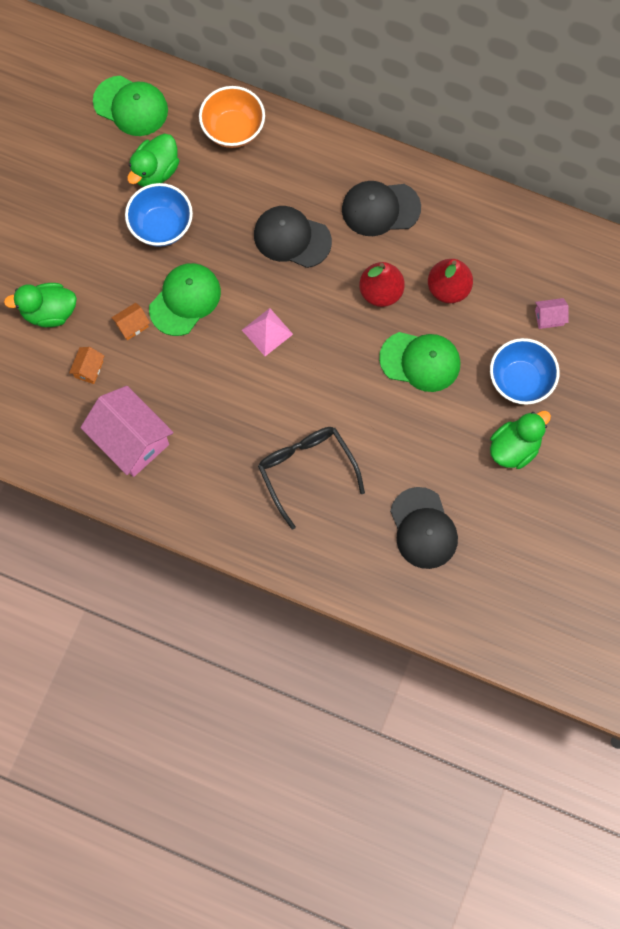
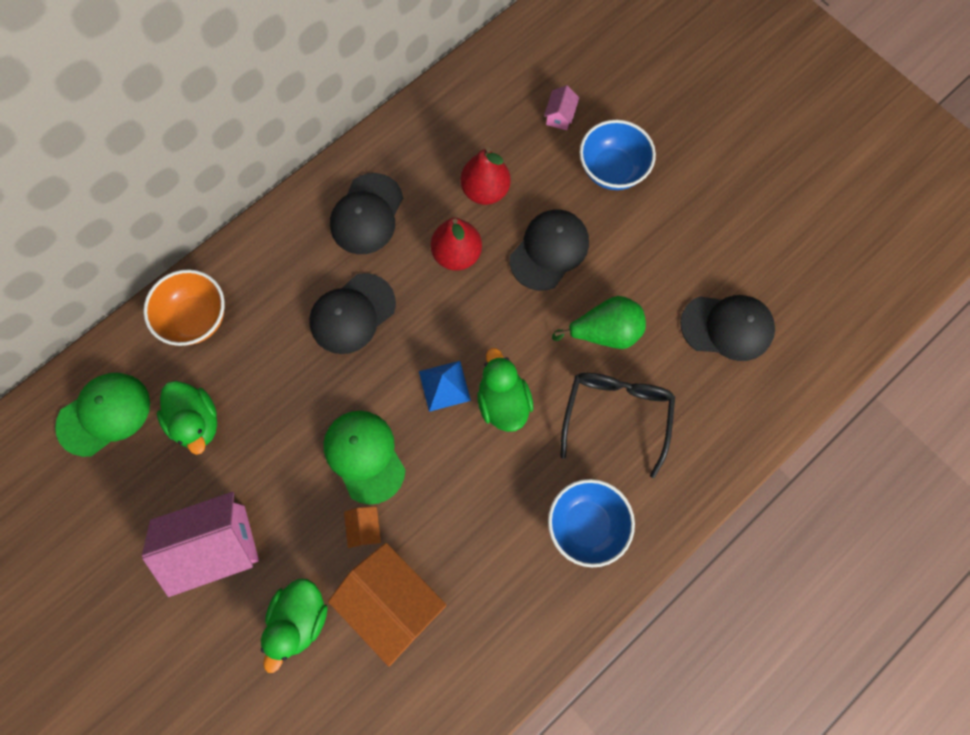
camera: 65 degrees left, 0 degrees up
orange house [69,347,104,384] -> orange house [328,543,446,666], size x2.30
pink house [80,386,173,477] -> pink house moved to [142,492,259,597]
blue bowl [125,183,193,247] -> blue bowl moved to [548,479,635,567]
pink pyramid [242,308,293,356] -> blue pyramid [419,361,471,412]
black glasses [258,427,365,530] -> black glasses turned 105 degrees clockwise [560,373,675,479]
green cap [379,332,460,392] -> black cap [510,210,589,291]
green duck [490,411,551,469] -> green duck moved to [477,348,533,432]
none -> green pear [552,296,646,349]

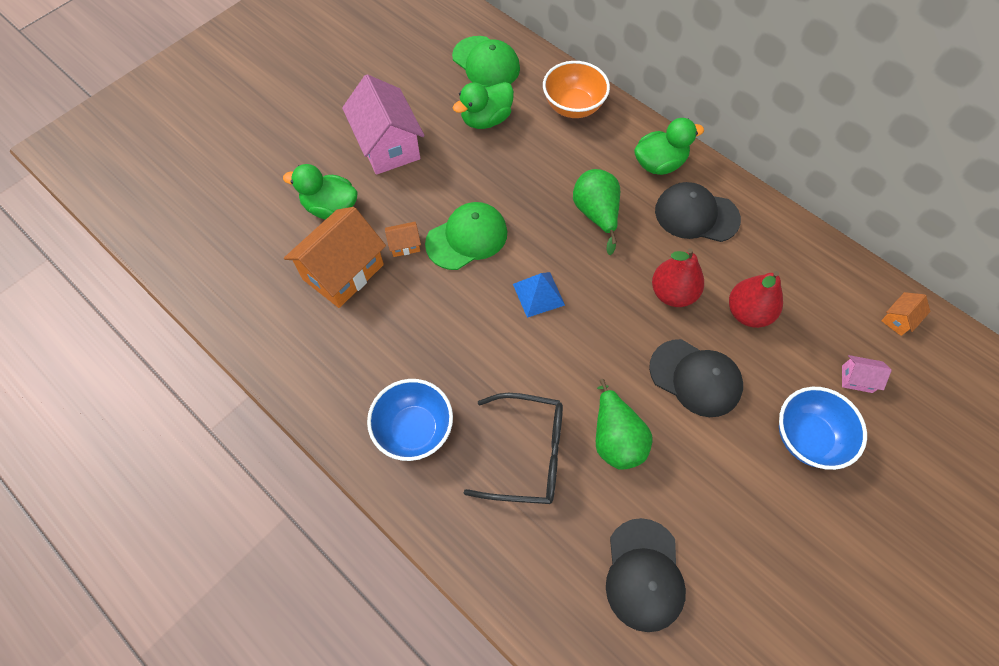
camera: 85 degrees right, 10 degrees down
black cap [309,273,396,354] -> green pear [573,169,620,255]
green duck [477,348,533,432] -> green duck moved to [634,118,704,175]
none -> orange house [881,292,930,336]

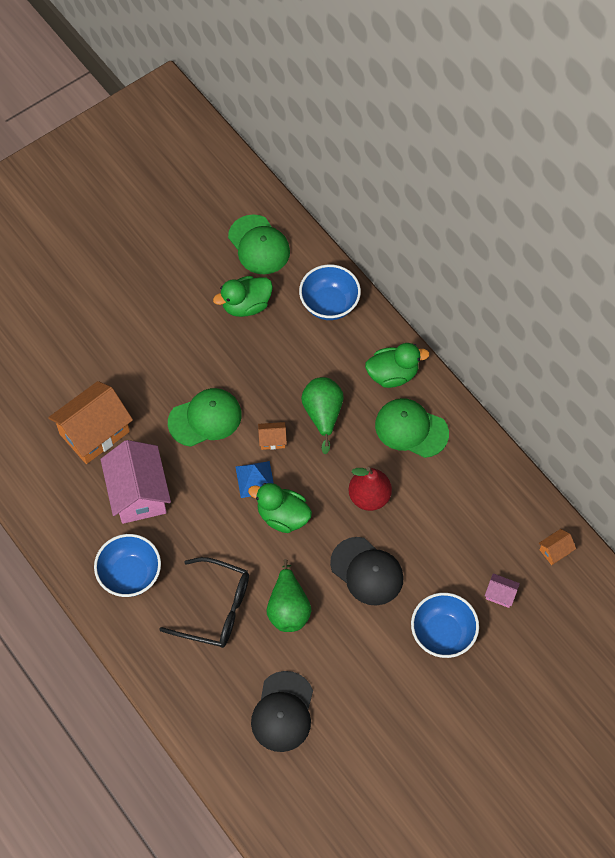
camera: 10 degrees right, 0 degrees up
green duck [283,164,358,220] -> green duck moved to [248,483,312,533]
pink house [342,74,425,175] -> pink house moved to [100,440,171,524]
orange house [385,222,421,257] -> orange house moved to [258,422,287,450]
orange bowl [543,61,610,118] -> blue bowl [299,264,361,320]
black cap [655,182,741,242] -> green cap [375,398,449,458]
red pear [729,271,783,328] -> none

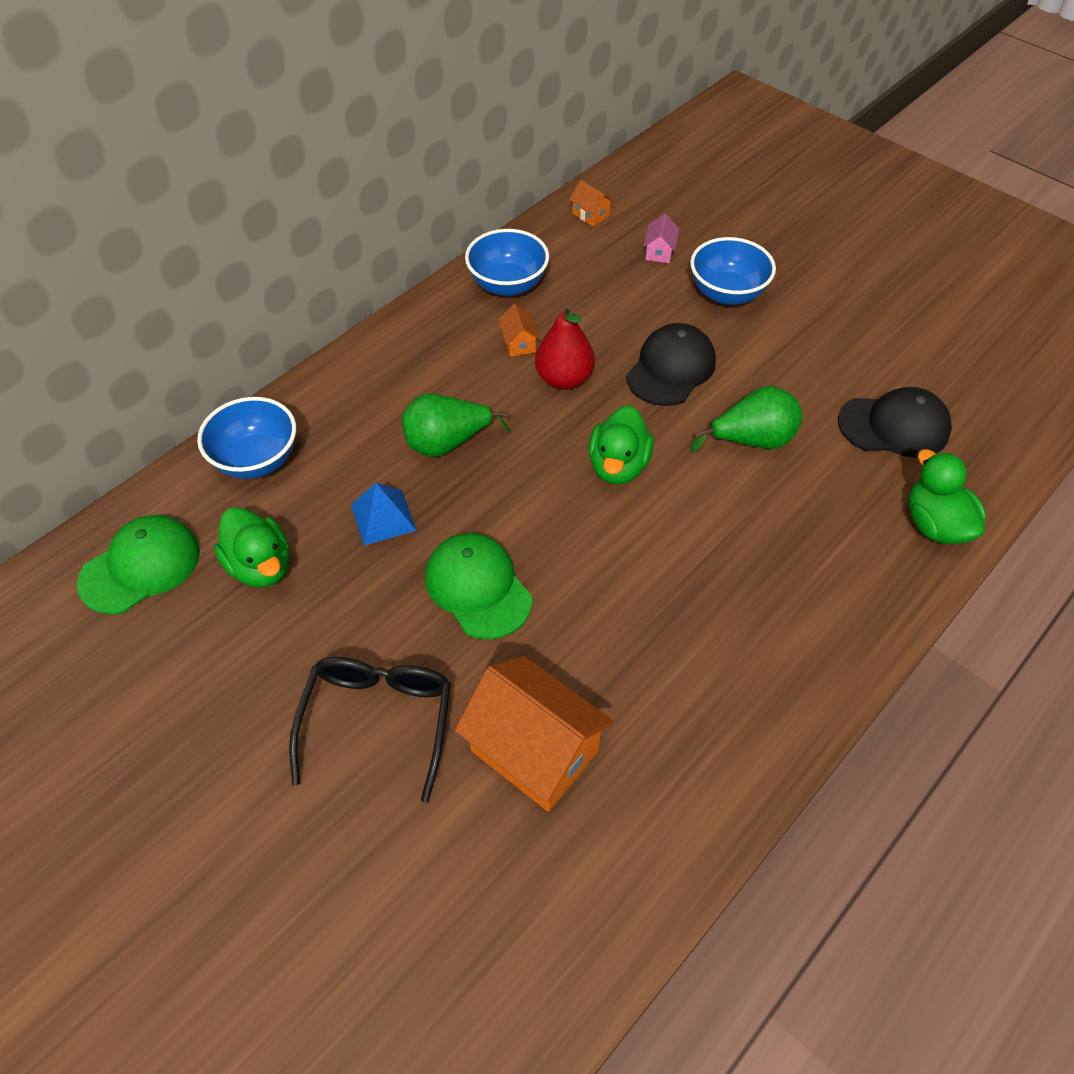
camera: 100 degrees left, 10 degrees down
blue bowl [94,534,161,597] -> blue bowl moved to [465,229,549,296]
pink house [100,440,171,524] -> none
black glasses [159,557,249,648] -> black glasses moved to [289,657,451,803]
blue pyramid [236,461,274,498] -> blue pyramid moved to [351,483,416,546]
orange house [258,422,287,450] -> orange house moved to [498,304,540,357]
green duck [365,343,430,388] -> green duck moved to [909,449,986,544]
green cap [375,398,449,458] -> none

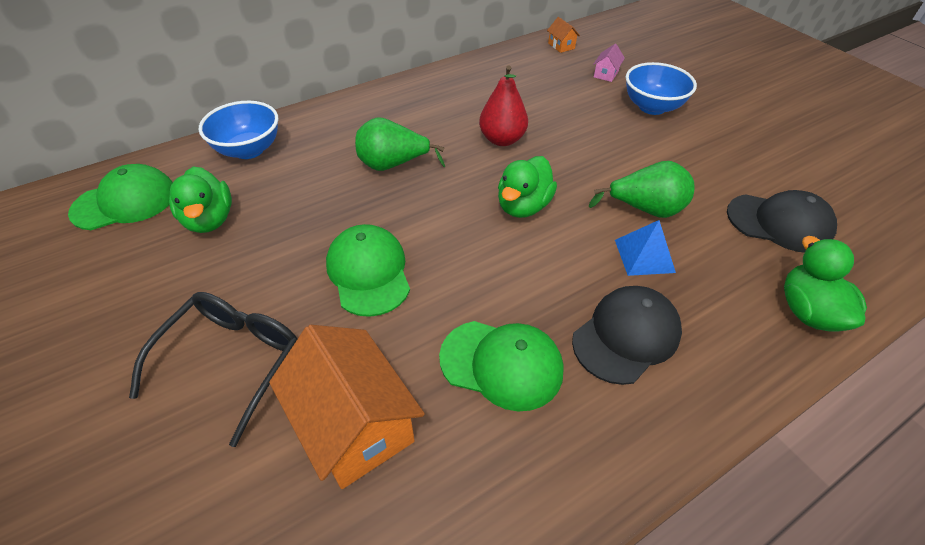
camera: 15 degrees right, 5 degrees down
blue pyramid [351,483,416,546] -> blue pyramid moved to [615,220,676,276]
blue bowl [465,229,549,296] -> none
orange house [498,304,540,357] -> none
black cap [626,323,716,406] -> black cap moved to [572,286,682,385]
none -> green cap [439,321,564,411]

